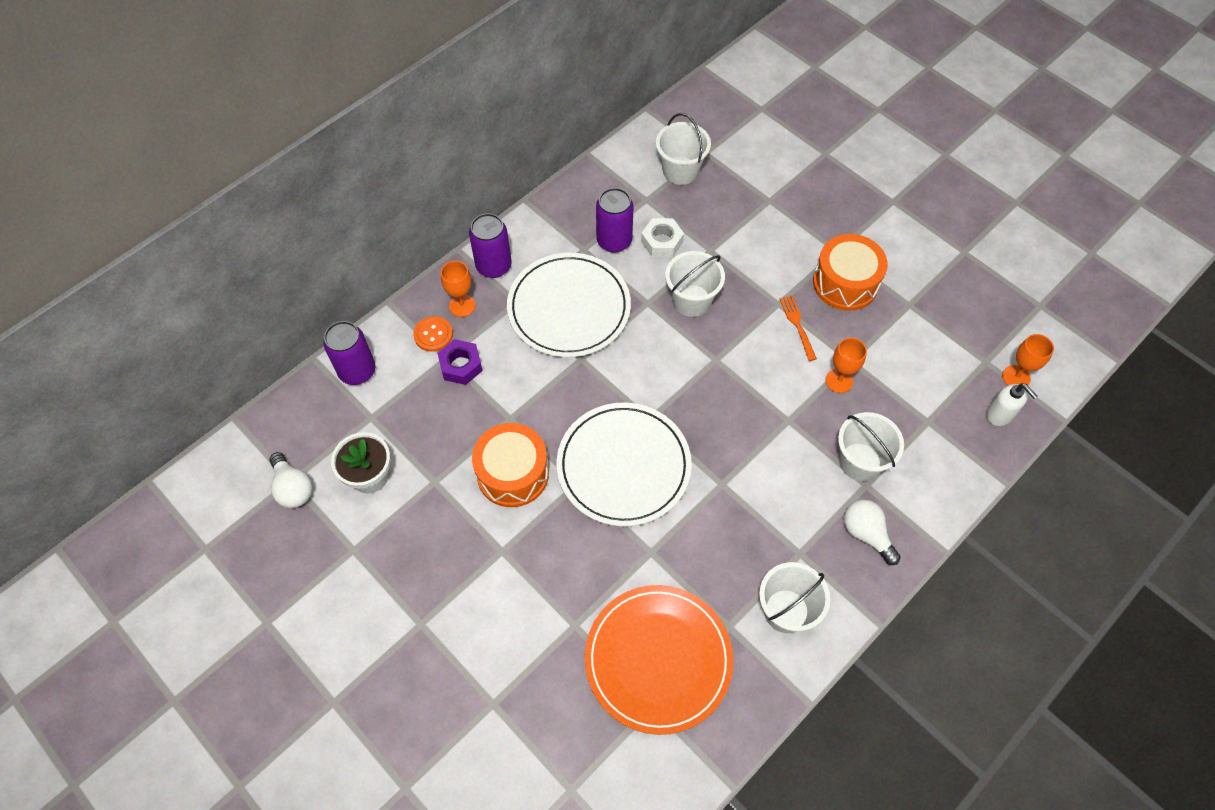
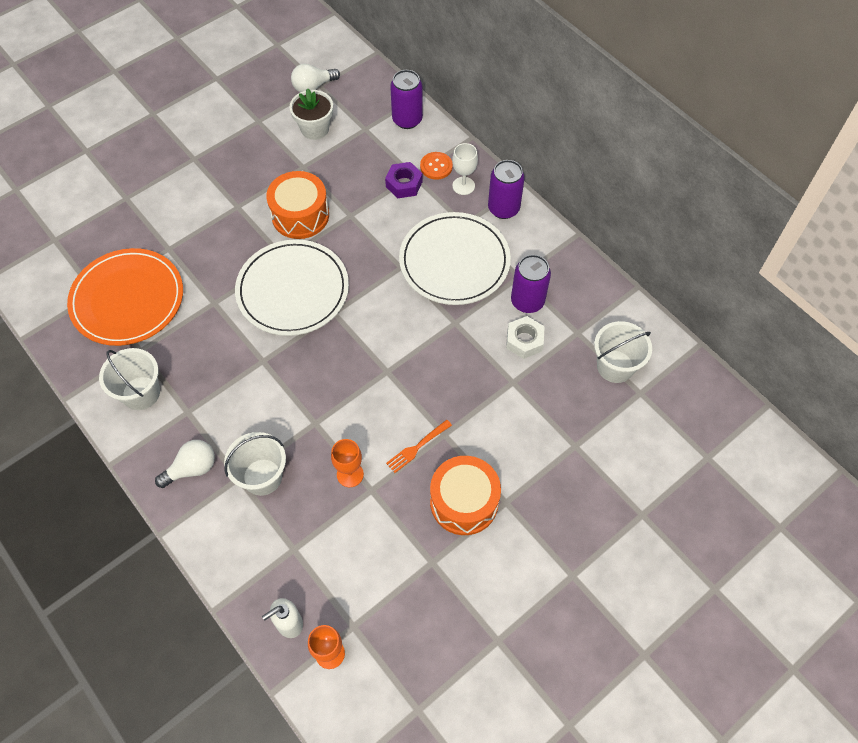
camera: 95 degrees right, 0 degrees up
orange goblet [441,261,475,317] -> white goblet [452,143,478,195]
white bucket [665,251,725,317] -> none
orange fork [779,295,817,361] -> orange fork turned 150 degrees clockwise [386,420,452,473]

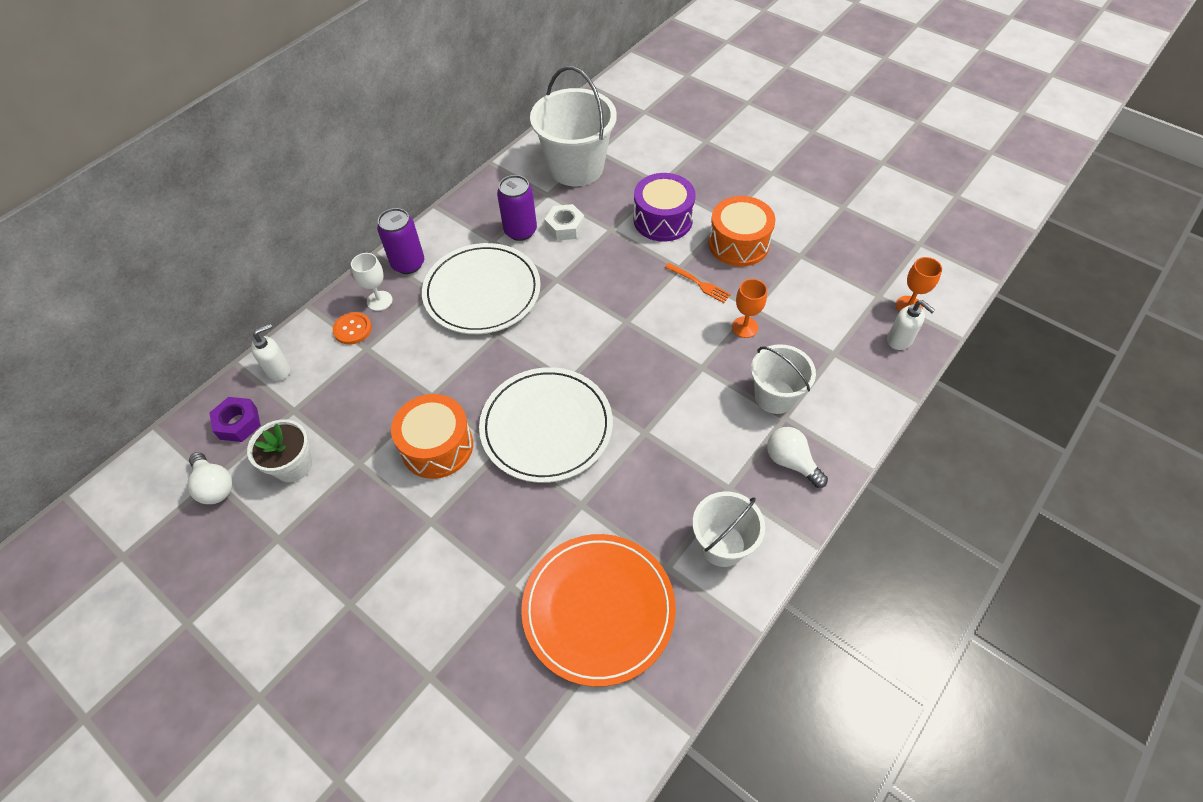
camera: 100 degrees left, 5 degrees down
purple nut [385,162,423,198] -> purple nut moved to [209,397,261,442]
purple can [390,70,423,129] -> white soap dispenser [251,324,290,381]
white bucket [594,321,652,383] -> white bucket [530,66,617,186], size x1.66
none -> purple drum [634,173,695,242]

